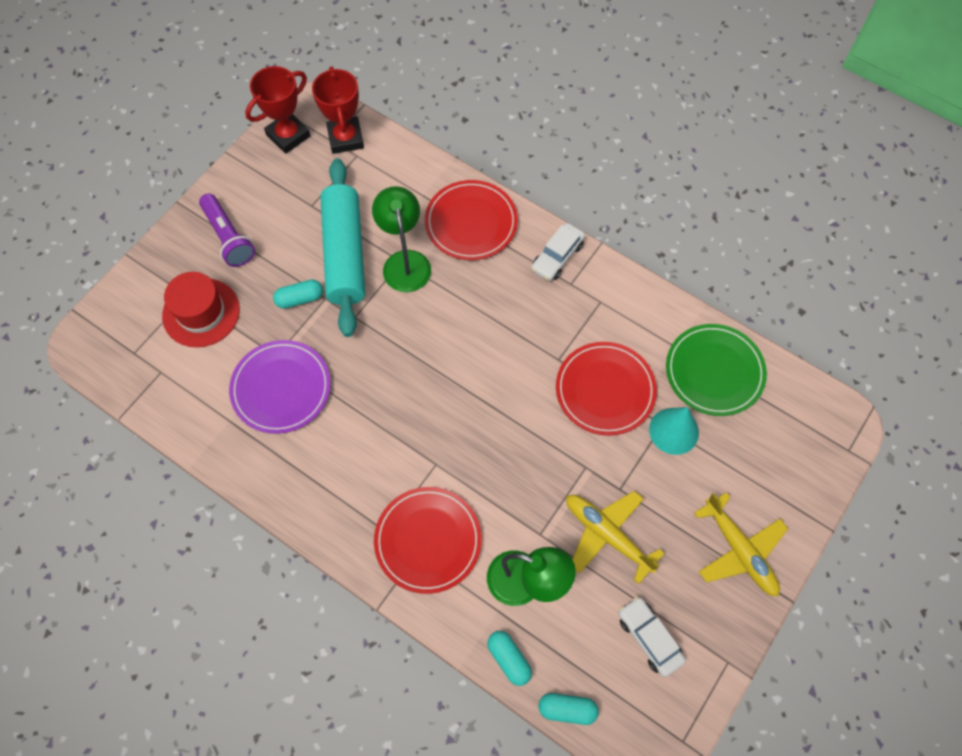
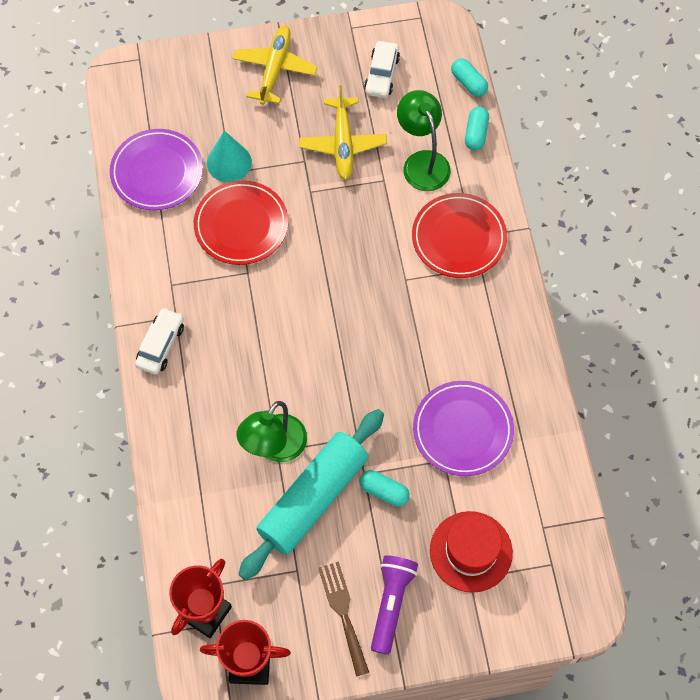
camera: 135 degrees left, 0 degrees up
red plate [425,180,518,260] -> none
white car [531,223,585,281] -> white car turned 60 degrees counterclockwise [135,308,184,375]
green plate [666,324,767,416] -> purple plate [110,129,203,210]
none -> brown fork [318,561,369,677]

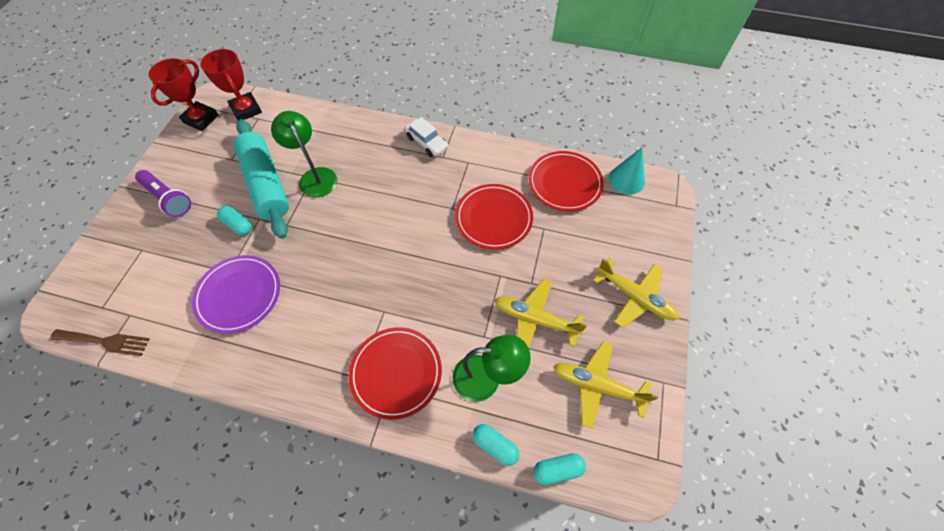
camera: 115 degrees right, 5 degrees down
purple plate [110,129,203,210] -> red plate [528,151,604,211]
turquoise cone [207,131,252,182] -> turquoise cone moved to [609,147,645,195]
brown fork [318,561,369,677] -> brown fork moved to [50,329,150,356]
turquoise capsule [359,470,410,507] -> turquoise capsule turned 75 degrees clockwise [217,206,252,235]
white car [364,41,400,98] -> yellow plane [553,341,659,429]
red hat [430,511,513,593] -> none

